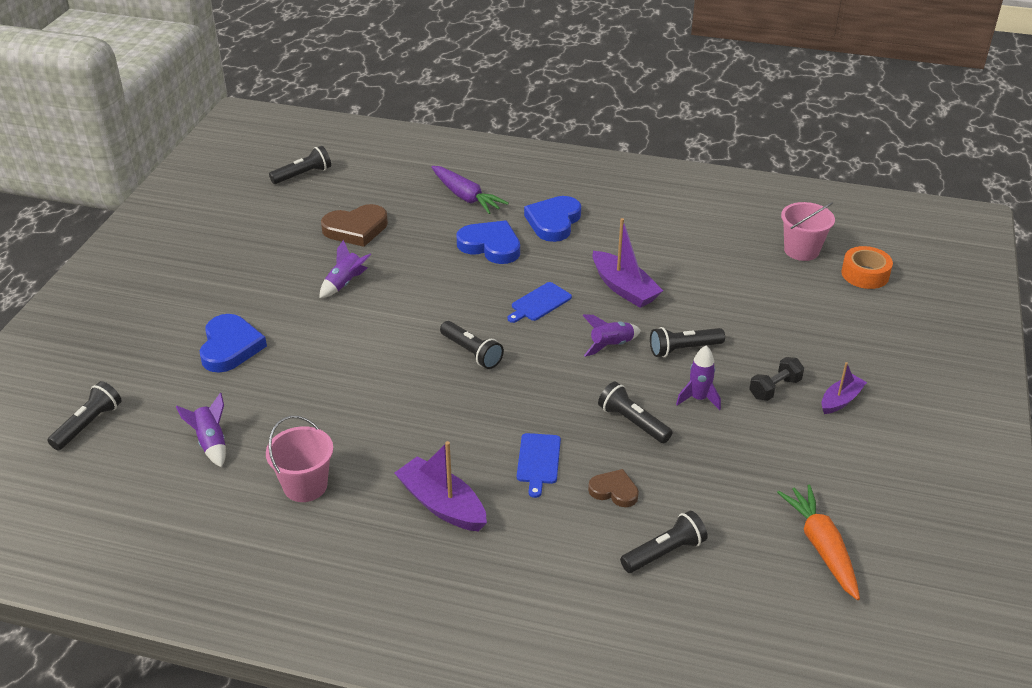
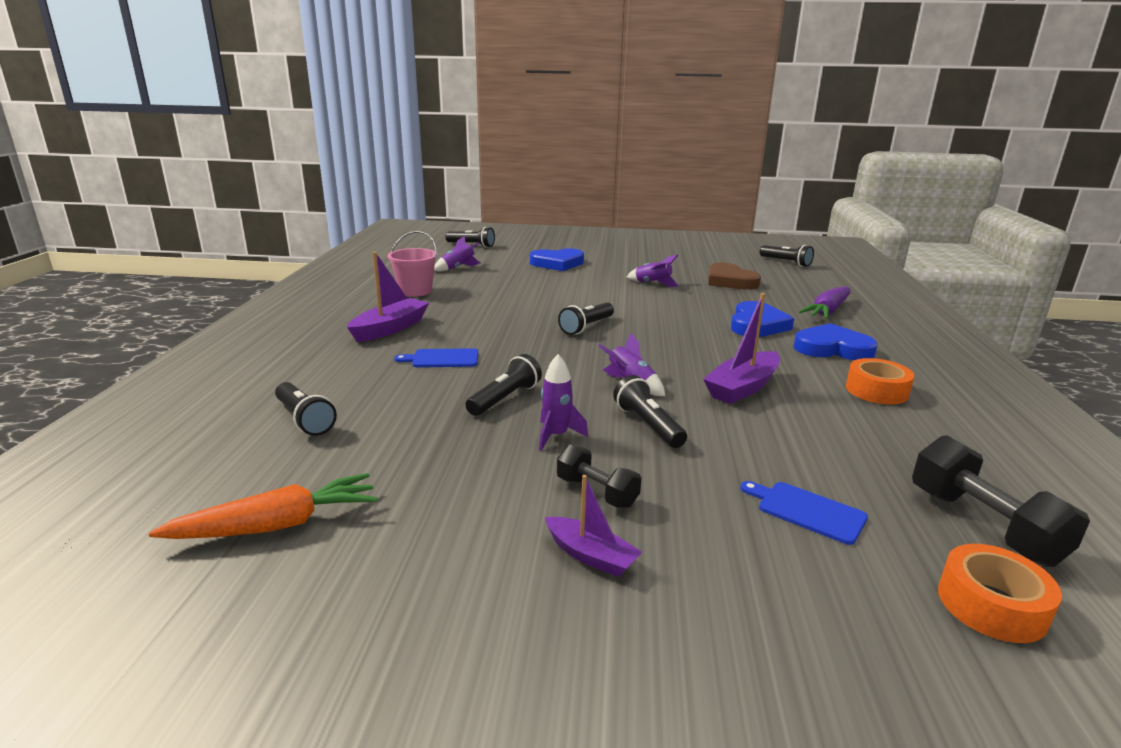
camera: 80 degrees right, 15 degrees down
blue cutting board [508,282,572,323] -> blue cutting board moved to [740,481,868,545]
brown heart [588,469,639,507] -> none
pink bucket [781,202,835,261] -> black dumbbell [912,435,1090,567]
none -> orange tape [846,358,914,405]

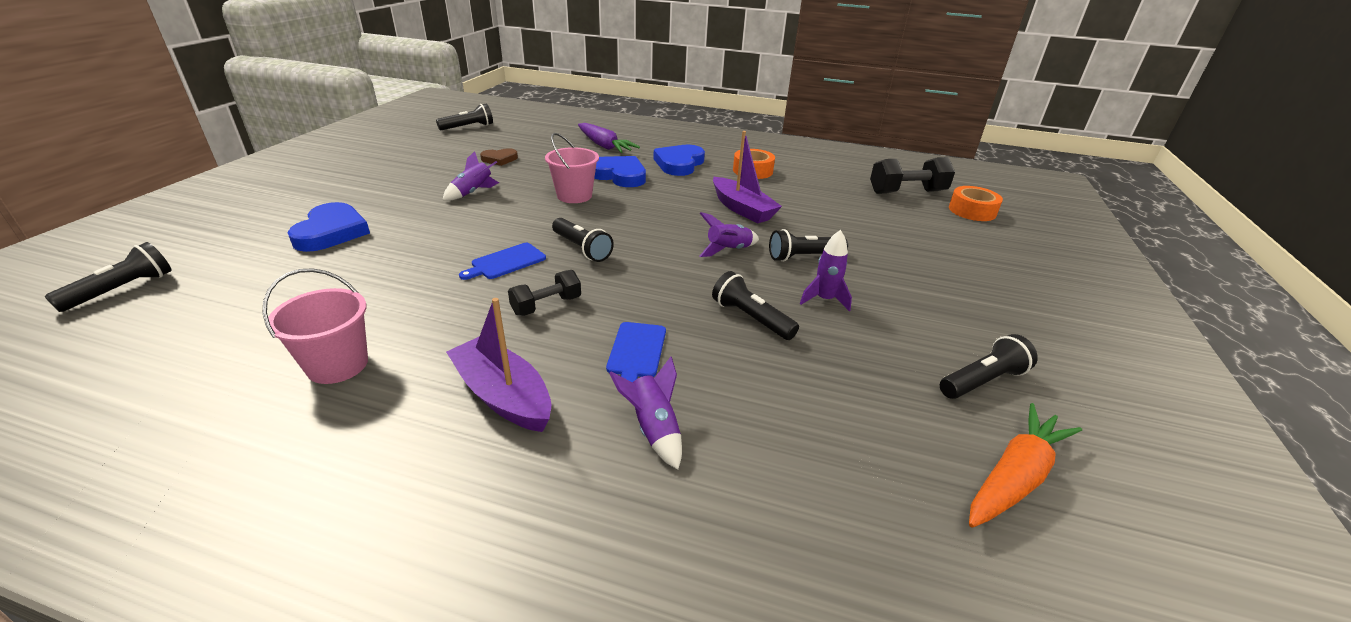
camera: 80 degrees left, 10 degrees up
orange carrot [149,473,378,539] -> orange carrot turned 60 degrees clockwise [969,403,1082,528]
black flashlight [275,382,337,436] -> black flashlight moved to [940,334,1038,399]
purple rocket [434,236,480,272] -> purple rocket moved to [609,357,682,469]
purple boat [545,475,642,577] -> none
black dumbbell [557,444,641,508] -> black dumbbell moved to [508,270,581,316]
brown heart [708,263,761,290] -> brown heart [480,148,518,166], size x0.59
blue cutting board [740,481,868,545] -> blue cutting board moved to [459,243,546,280]
none -> pink bucket [545,133,599,203]

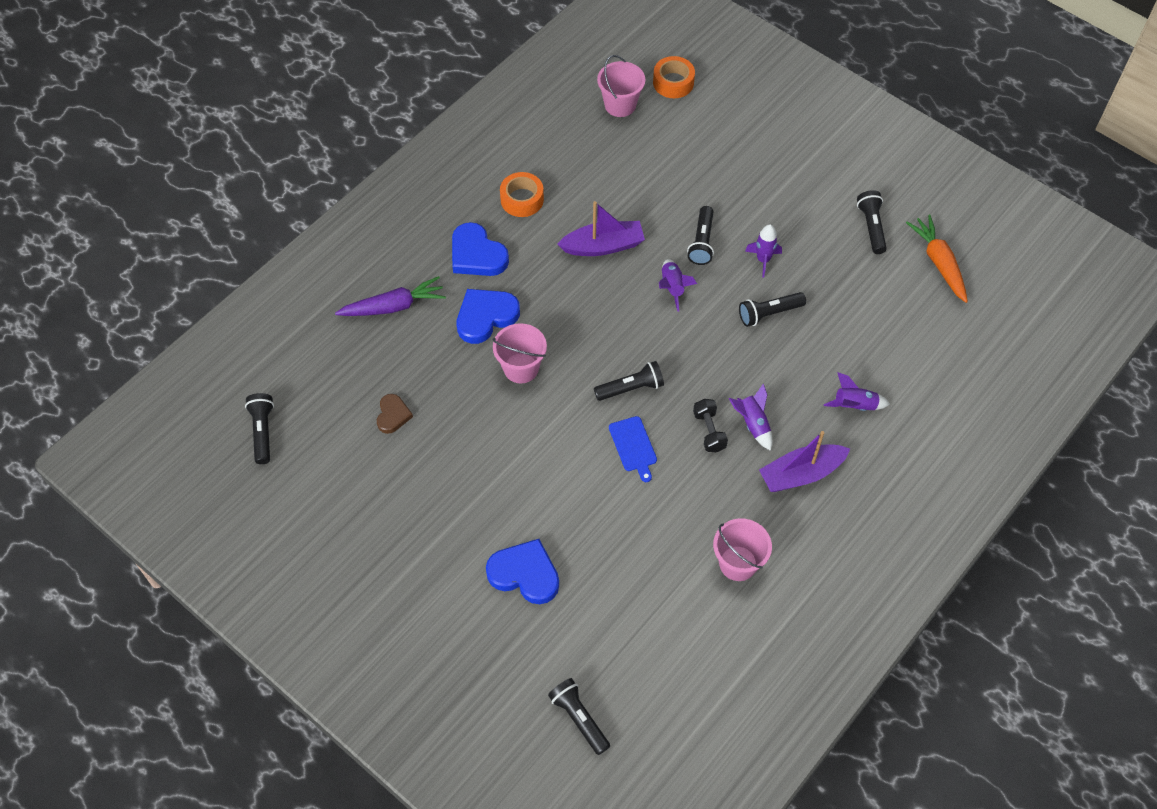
camera: 65 degrees left, 25 degrees up
purple rocket [443,151,499,201] -> purple rocket moved to [729,383,772,451]
blue cutting board [606,322,666,382] -> none
black dumbbell [870,157,955,194] -> pink bucket [597,55,645,117]

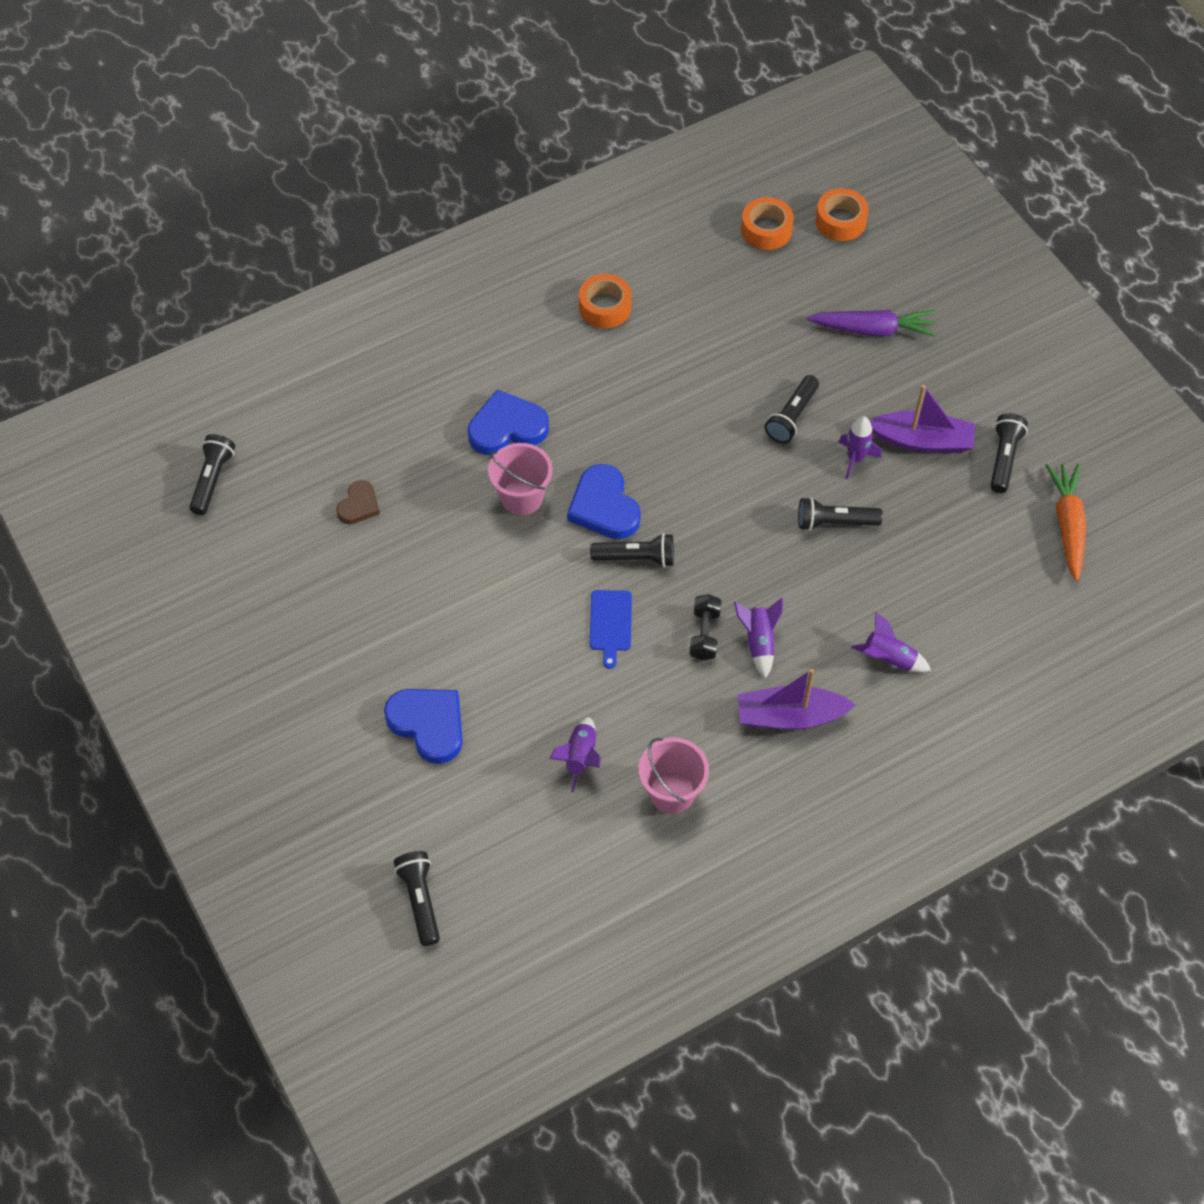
camera: 20 degrees right, 0 degrees up
purple carrot [335,276,446,316] -> purple carrot moved to [807,310,936,337]
blue heart [452,222,509,276] -> blue heart moved to [567,464,641,539]
purple boat [557,201,645,256] -> purple boat moved to [870,385,975,453]
pink bucket [597,55,645,117] -> orange tape [741,197,794,250]
purple rocket [659,259,697,311] -> purple rocket moved to [550,717,601,793]

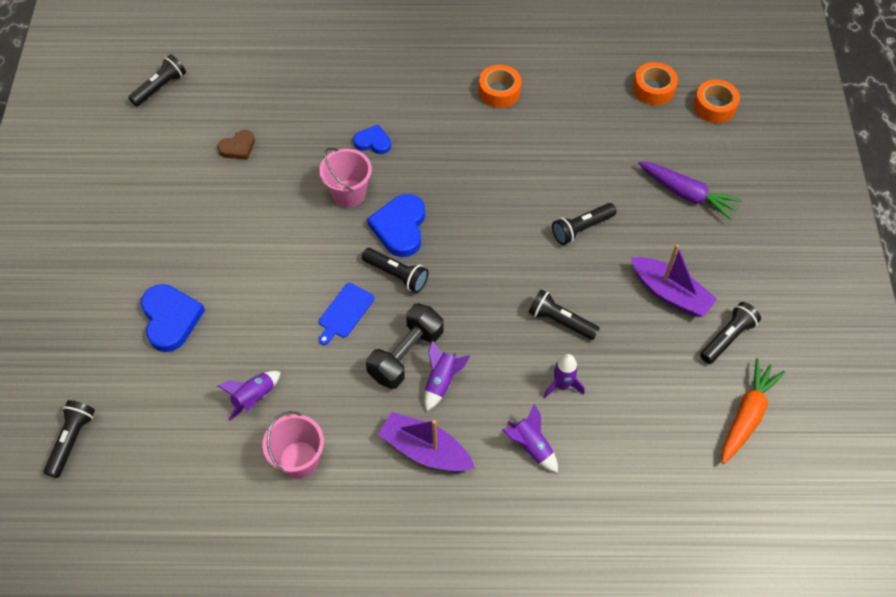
camera: 30 degrees right, 0 degrees up
blue heart [468,390,549,455] -> blue heart [353,125,391,154], size x0.59
black dumbbell [689,594,721,661] -> black dumbbell [366,303,443,389], size x1.62
purple rocket [839,416,881,479] -> purple rocket moved to [544,354,585,398]

